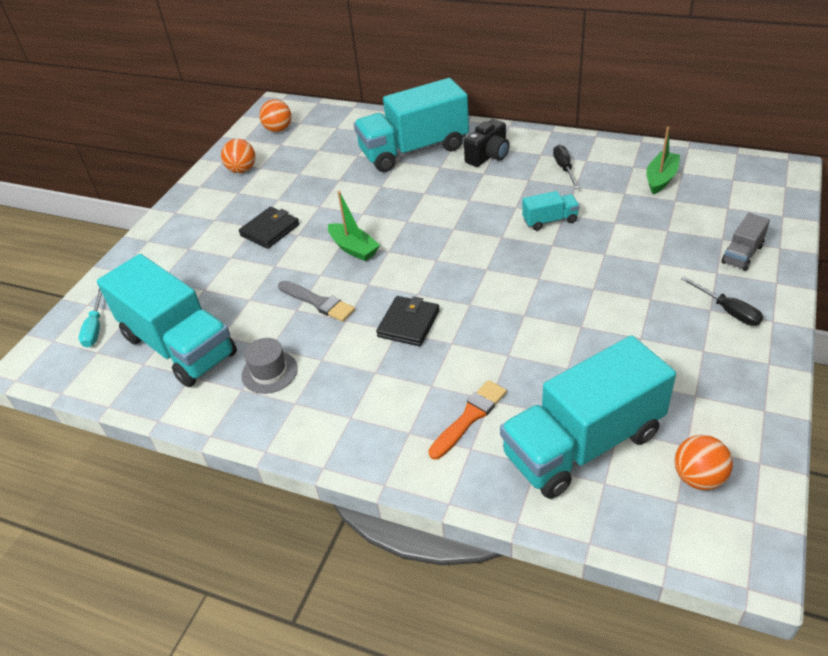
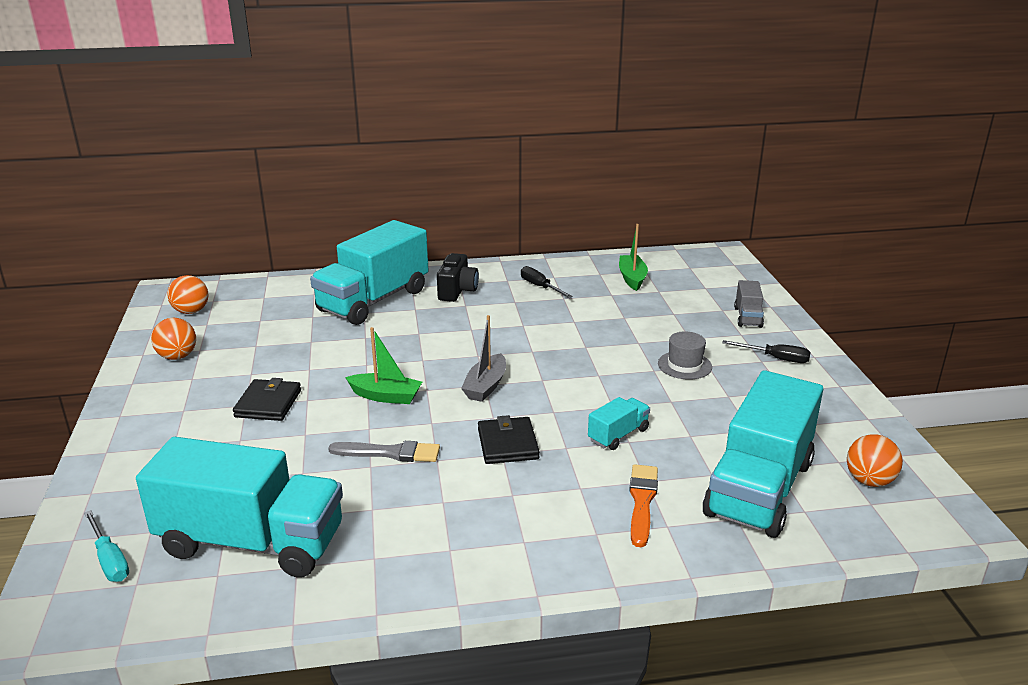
camera: 35 degrees left, 15 degrees down
grey hat [241,338,298,394] -> grey hat moved to [658,332,712,380]
turquoise truck [522,191,580,231] -> turquoise truck moved to [588,397,650,450]
none -> grey boat [461,315,506,402]

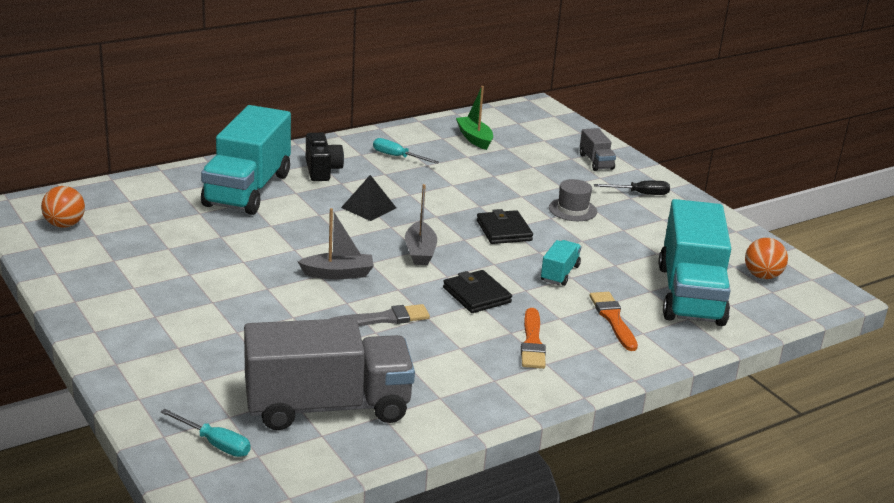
camera: 25 degrees left, 0 degrees up
turquoise truck [136,437,343,577] -> grey truck [244,318,415,430]
orange ball [151,318,196,360] -> none
black wallet [233,378,301,421] -> black wallet moved to [477,209,533,244]
green boat [345,327,422,404] -> grey boat [297,208,374,279]
black screwdriver [521,266,573,298] -> turquoise screwdriver [373,138,439,164]
none -> black pyramid [341,175,396,221]
none -> orange brush [521,308,546,369]

